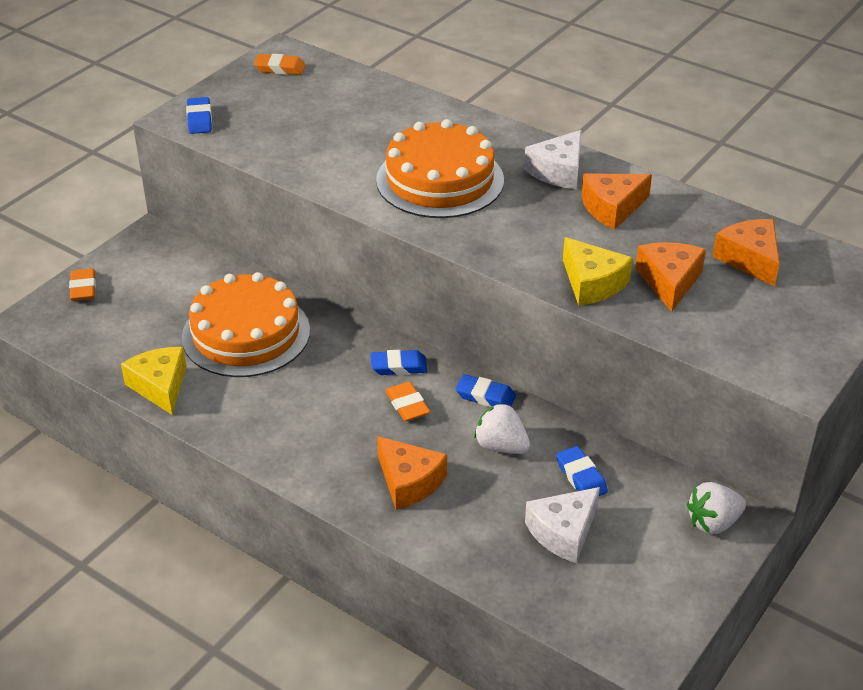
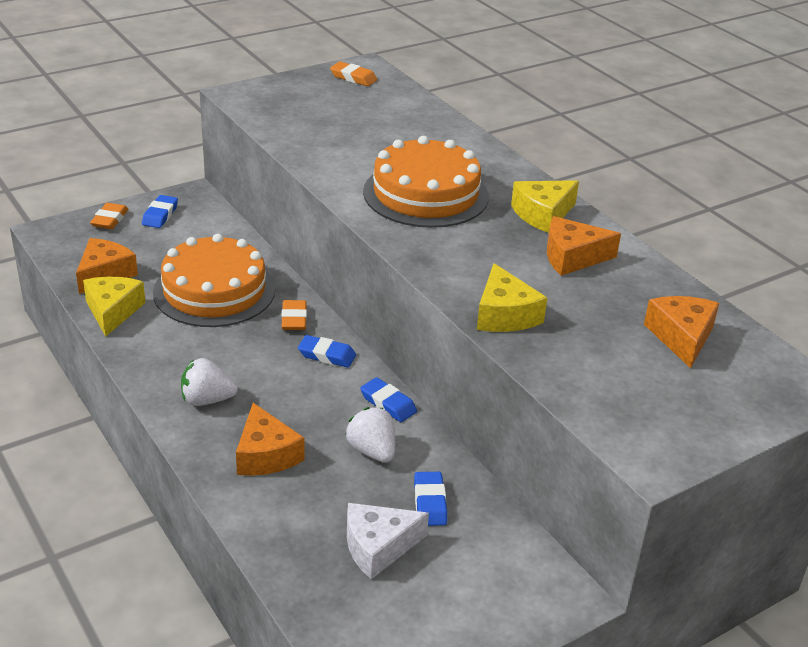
camera: 20 degrees right, 5 degrees down
blue eraser [186,97,212,134] -> blue eraser moved to [142,195,178,228]
orange eraser [385,382,430,421] -> orange eraser moved to [281,300,307,330]
white cheese [524,130,581,189] -> yellow cheese [511,180,579,233]
orange cheese [635,242,706,312] -> orange cheese moved to [76,238,138,294]
white strawberry [687,482,746,534] -> white strawberry moved to [181,358,238,406]

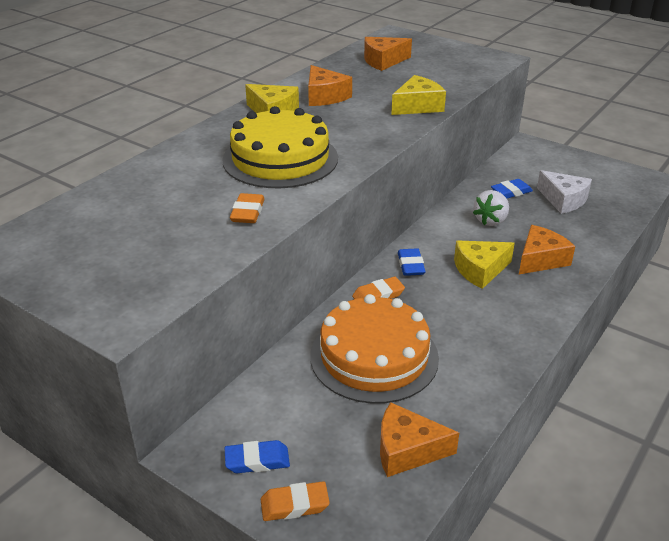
camera: 110 degrees left, 0 degrees up
yellow cheese [83,277,146,337] -> yellow cheese moved to [454,241,515,289]
white strawberry [181,358,238,406] -> none
orange eraser [330,61,377,86] -> orange eraser moved to [230,193,265,223]
blue eraser [360,377,417,422] -> none
orange cake [363,136,489,228] -> yellow cake [223,106,338,188]

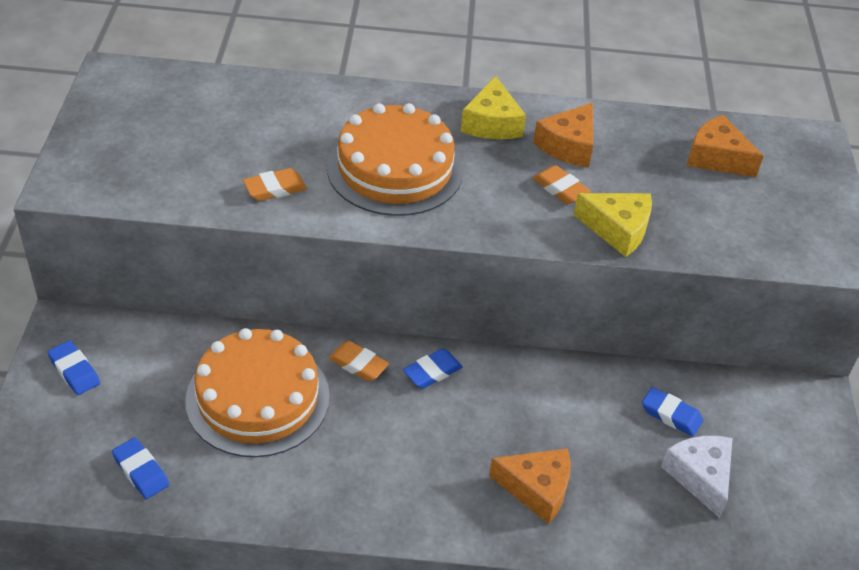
camera: 55 degrees right, 10 degrees up
yellow cake [223,106,338,188] -> orange cake [327,103,463,216]
orange eraser [261,481,330,521] -> orange eraser moved to [532,165,591,204]
orange cheese [380,402,459,477] -> blue eraser [112,438,169,499]
yellow cheese [454,241,515,289] -> none
white strawberry [473,190,509,226] -> none
white cheese [537,170,592,214] -> white cheese turned 150 degrees clockwise [661,436,733,518]

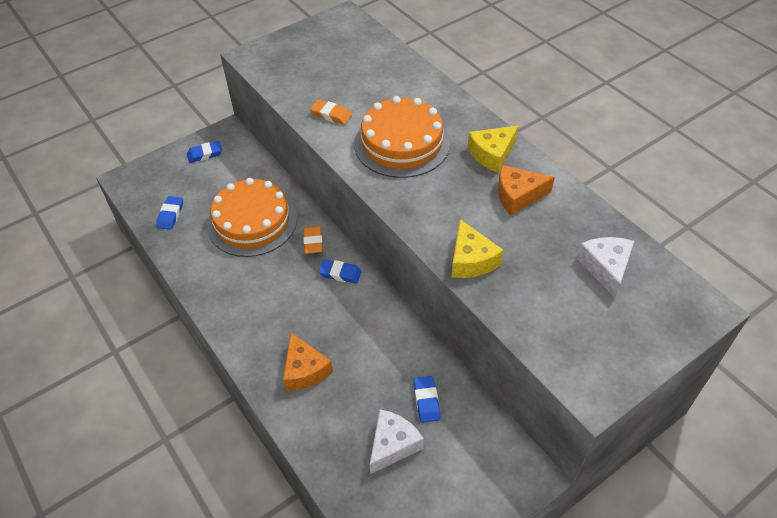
camera: 55 degrees right, 5 degrees up
blue eraser [47,340,100,395] -> blue eraser turned 60 degrees clockwise [187,141,222,163]
orange eraser [532,165,591,204] -> none
orange cheese [687,115,764,177] -> white cheese [577,237,634,298]

